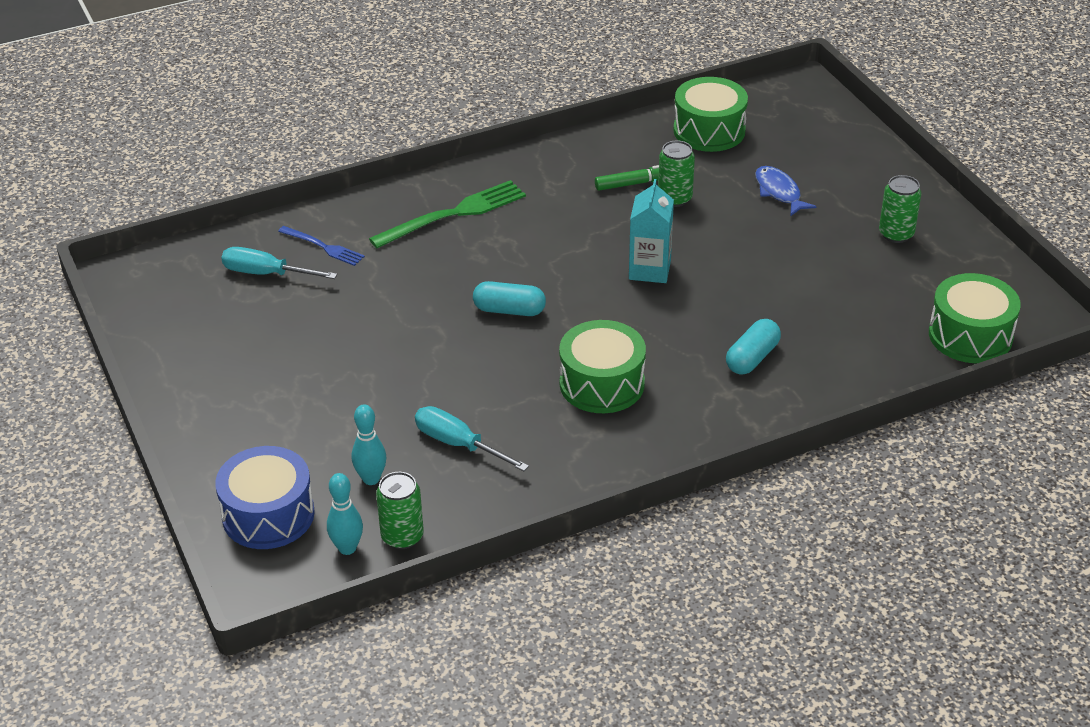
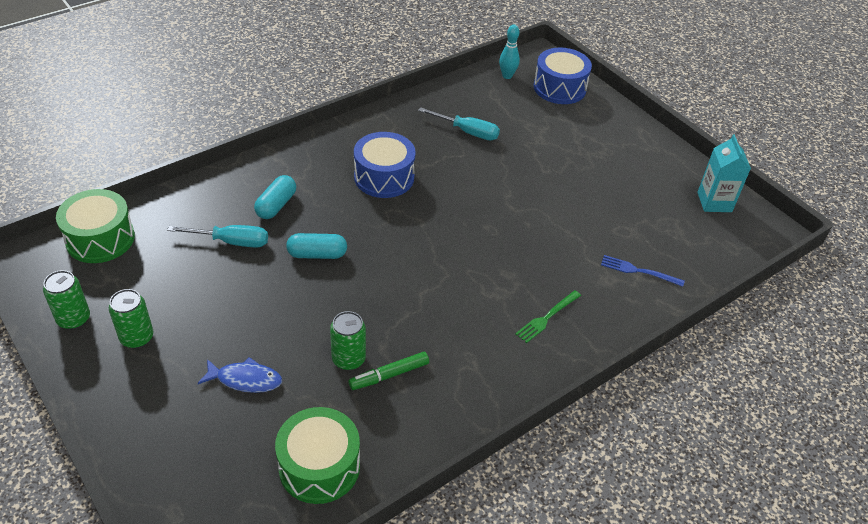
camera: 165 degrees right, 5 degrees up
turquoise screwdriver [221,247,337,279] -> turquoise screwdriver moved to [167,225,268,248]
turquoise bowling pin [352,404,386,485] -> none
green fork [369,180,526,248] -> green fork [515,290,581,343], size x0.57
green can [376,472,424,549] -> green can moved to [43,270,90,329]
turquoise capsule [473,281,546,316] -> turquoise capsule moved to [286,233,347,259]
green drum [559,320,646,413] -> blue drum [354,132,416,198]
turquoise carton [629,179,674,283] -> turquoise carton moved to [697,134,751,212]
blue fish [755,166,817,216] -> blue fish turned 45 degrees counterclockwise [198,357,282,393]

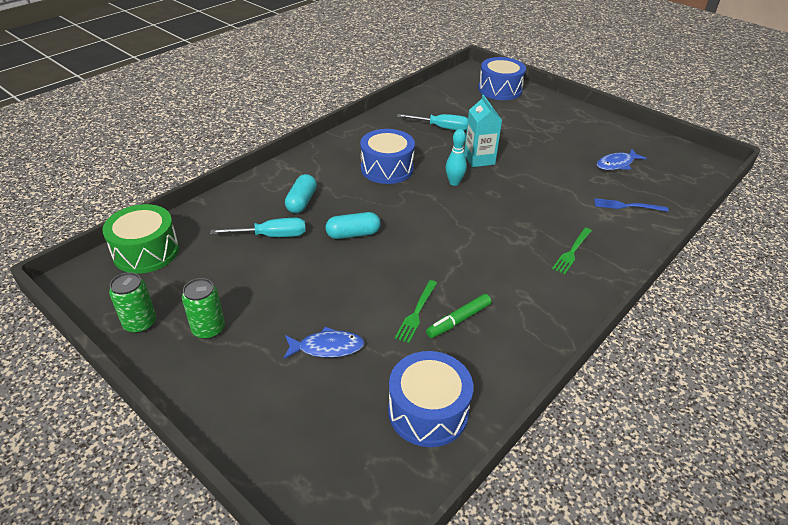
camera: 10 degrees left, 5 degrees down
green drum [275,407,360,504] -> blue drum [388,351,473,447]
green can [330,311,366,370] -> green fork [395,280,437,343]
turquoise bowling pin [499,25,520,79] -> turquoise bowling pin moved to [446,129,467,186]
turquoise carton [697,134,751,212] -> turquoise carton moved to [464,95,502,167]
none -> blue fish [597,149,647,170]

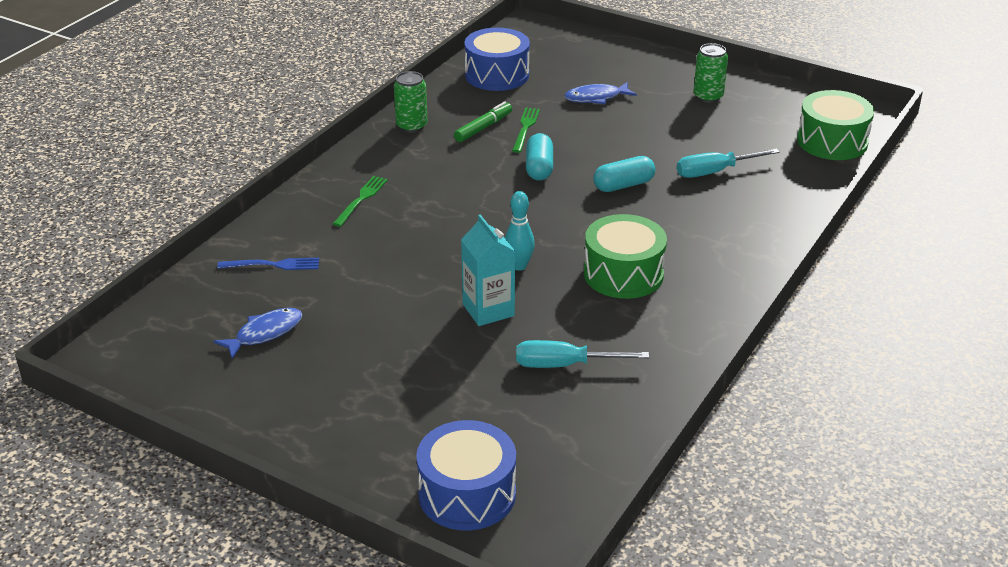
camera: 170 degrees right, 5 degrees down
green can [109,272,156,333] -> green can moved to [394,71,428,133]
turquoise capsule [285,174,317,213] -> turquoise capsule moved to [526,133,553,181]
blue drum [360,129,415,184] -> green drum [584,214,667,299]

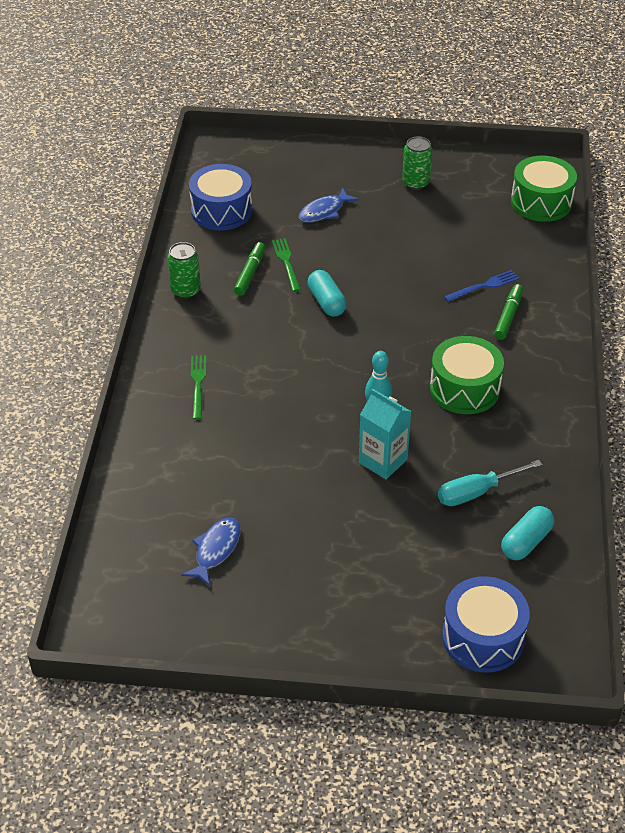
camera: 25 degrees left, 10 degrees up
blue fork [217,258,319,270] -> blue fork moved to [444,270,520,302]
turquoise capsule [594,156,655,192] -> turquoise capsule moved to [501,506,554,560]
turquoise screwdriver [677,149,780,178] -> none
none -> green marker [494,284,523,340]

